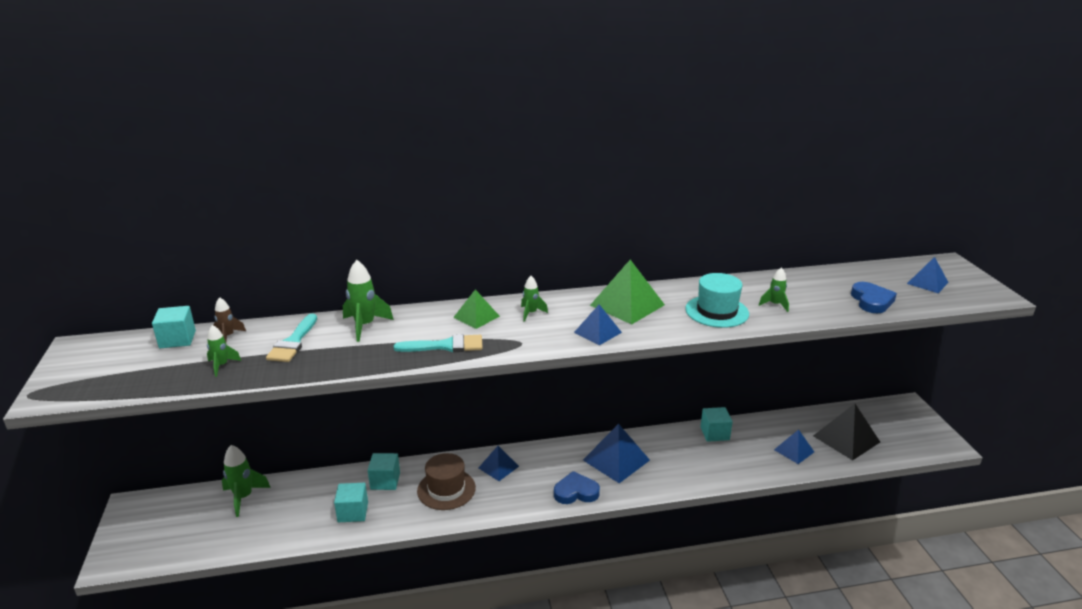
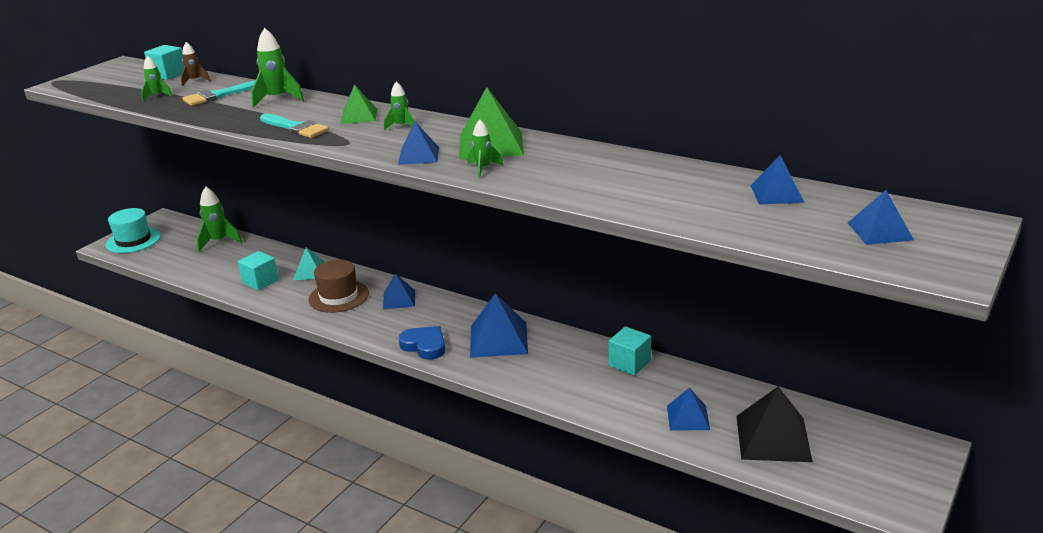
camera: 45 degrees right, 0 degrees up
turquoise cube [368,453,400,490] -> turquoise pyramid [293,247,325,280]
turquoise hat [685,273,749,328] -> turquoise hat moved to [106,208,161,253]
green rocket [759,267,789,312] -> green rocket moved to [468,119,504,178]
blue heart [851,282,897,313] -> none
none -> blue pyramid [751,155,805,205]

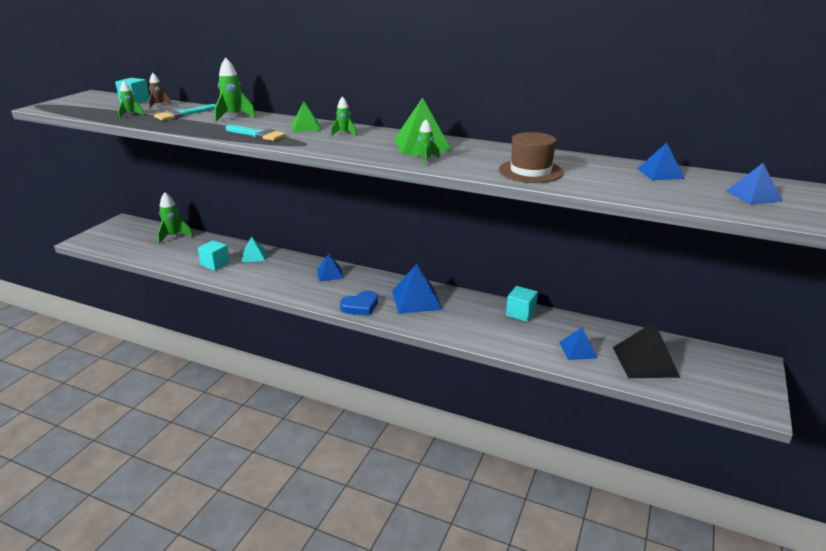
camera: 10 degrees left, 0 degrees up
turquoise hat [106,208,161,253] -> none
brown hat [308,259,369,313] -> brown hat moved to [499,132,564,183]
blue pyramid [398,122,439,165] -> none
blue heart [399,326,445,360] -> blue heart turned 120 degrees clockwise [340,291,378,316]

